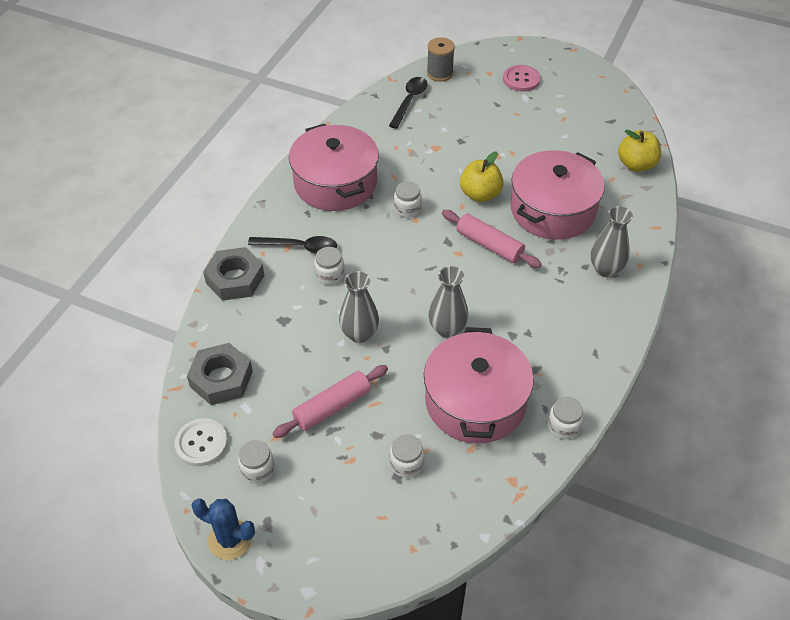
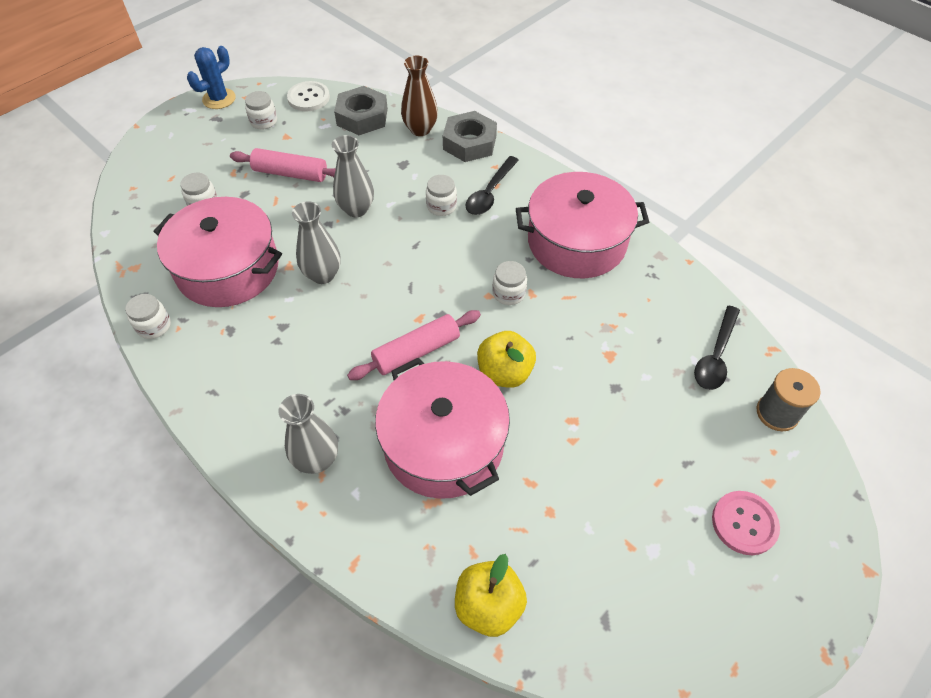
camera: 110 degrees right, 5 degrees up
pink rolling pin [273,365,388,438] -> pink rolling pin turned 60 degrees counterclockwise [230,148,336,182]
black spoon [389,77,427,129] -> black spoon turned 75 degrees clockwise [694,306,740,390]
none -> brown vase [401,56,438,136]

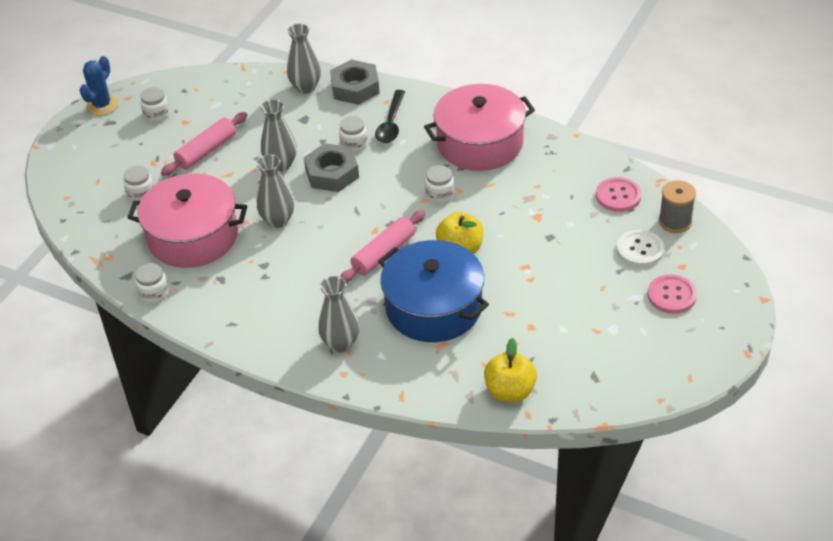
camera: 15 degrees left, 10 degrees down
pink rolling pin [230,148,336,182] -> pink rolling pin turned 45 degrees counterclockwise [161,112,247,176]
white button [287,81,330,111] -> white button moved to [617,230,664,267]
grey nut [334,86,388,135] -> grey nut moved to [304,143,359,192]
pink pot [375,358,510,499] -> blue pot [378,240,489,342]
brown vase [401,56,438,136] -> grey vase [287,24,321,93]
black spoon [694,306,740,390] -> pink button [596,177,642,212]

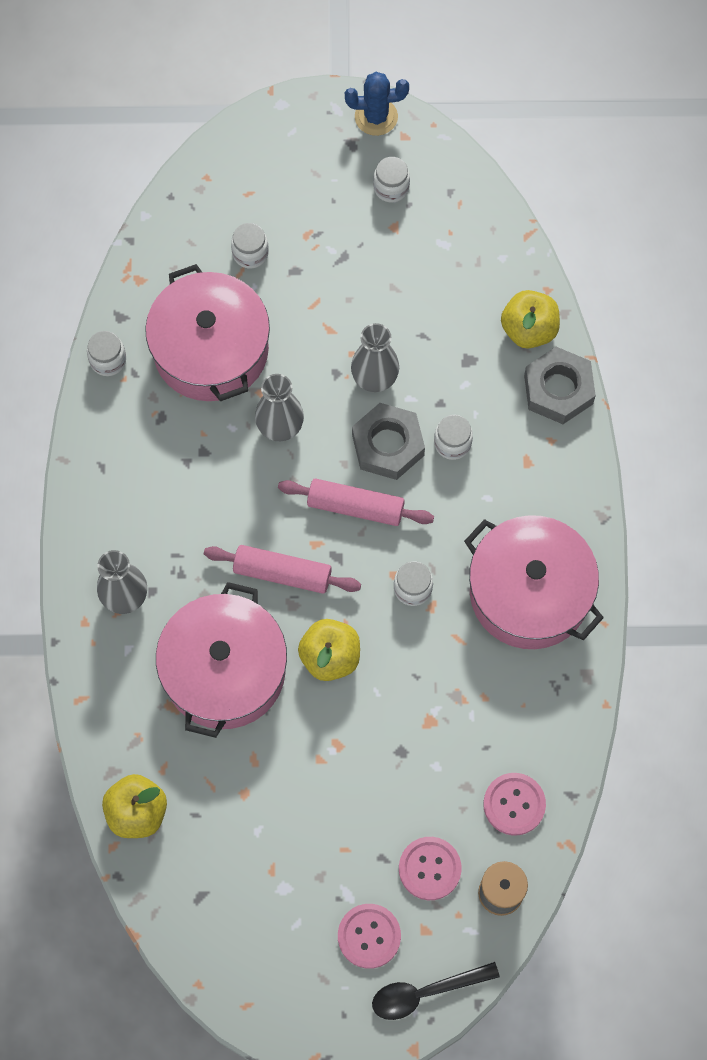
camera: 60 degrees right, 25 degrees up
pink rolling pin [161,112,247,176] -> pink rolling pin moved to [278,478,434,526]
grey vase [287,24,321,93] -> yellow apple [501,290,560,349]
black spoon [375,90,405,143] -> black spoon moved to [372,962,500,1020]
blue pot [378,240,489,342] -> pink pot [156,582,287,738]
white button [617,230,664,267] -> pink button [399,837,462,900]

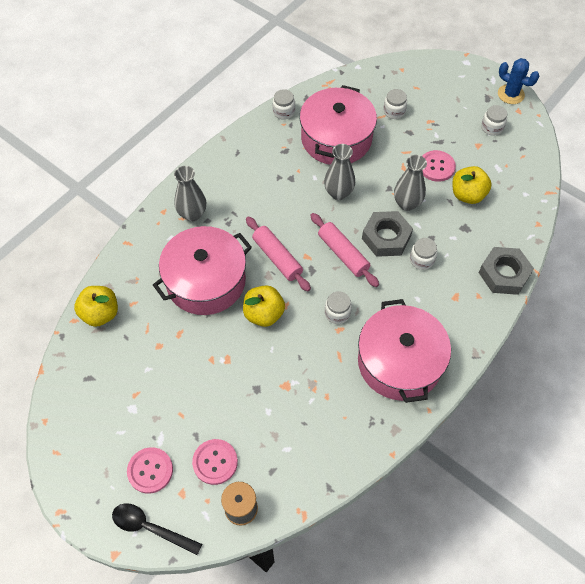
camera: 40 degrees right, 10 degrees down
pink button [483,773,546,835] -> pink button moved to [422,150,456,182]
yellow apple [501,290,560,349] -> yellow apple moved to [452,166,492,204]

